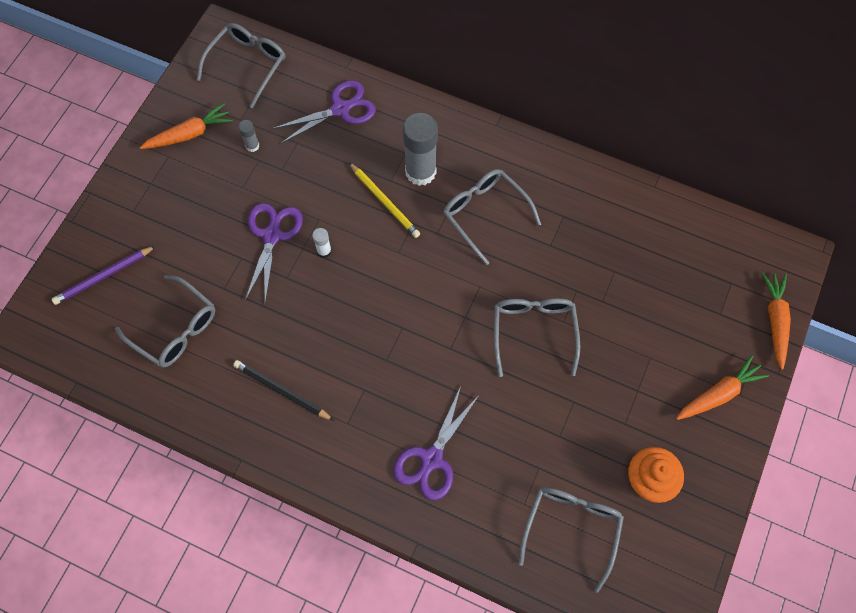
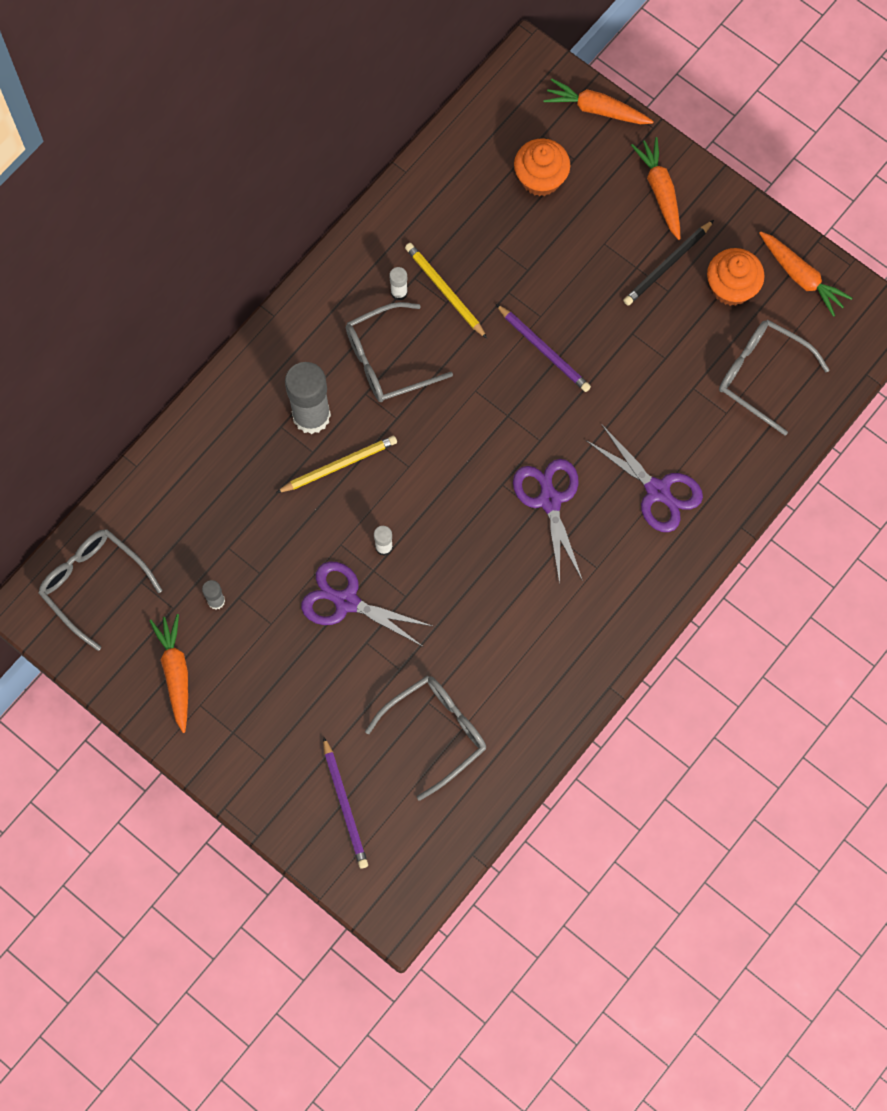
camera: 75 degrees left, 5 degrees up
black pencil [233,360,334,421] -> black pencil moved to [623,220,714,306]
purple scissors [273,80,376,143] -> purple scissors moved to [513,459,583,584]
grey glasses [494,298,580,377] -> purple pencil [496,304,591,392]
none -> white glue stick [389,267,408,301]
none -> yellow pencil [405,243,487,339]
none -> orange cupcake [514,138,570,196]
none -> orange carrot [759,231,853,317]

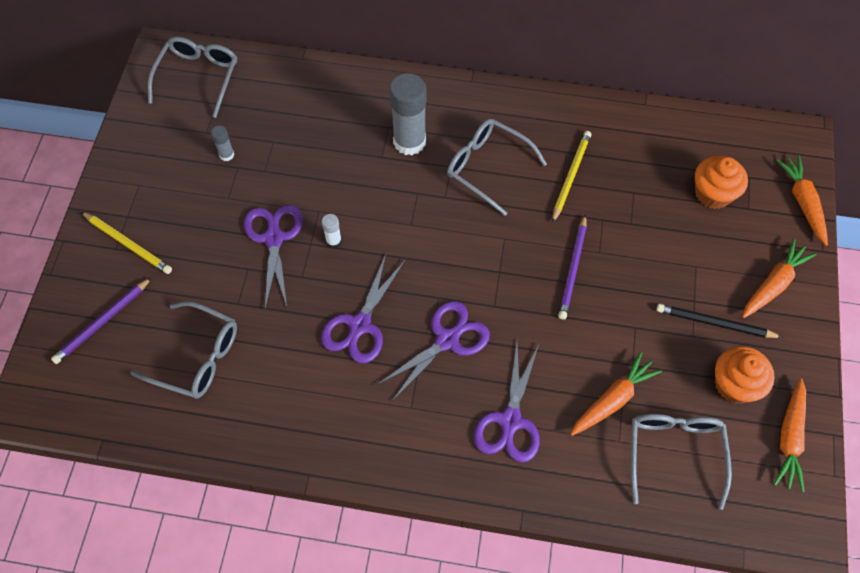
camera: 60 degrees right, 10 degrees down
orange carrot [149,614,188,733] -> orange carrot moved to [570,352,662,436]
yellow pencil [276,436,397,493] -> yellow pencil moved to [81,212,172,274]
white glue stick [389,267,408,301] -> none
none -> purple scissors [321,254,405,363]

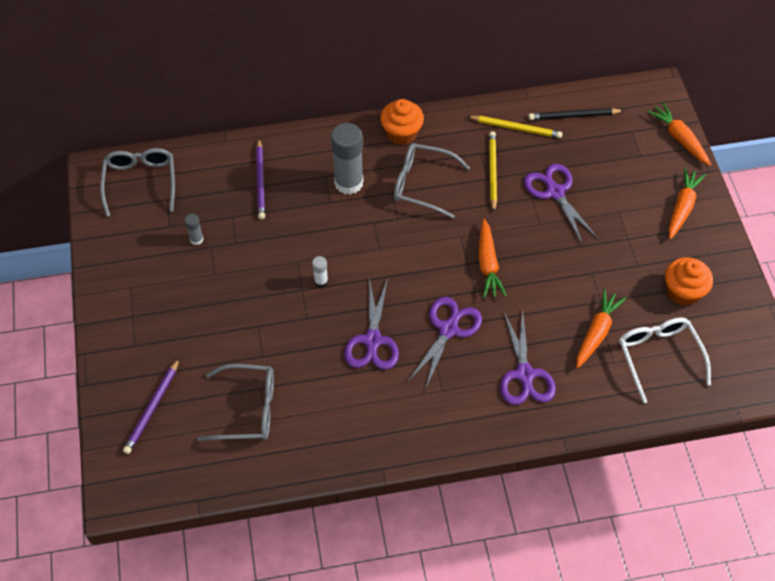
camera: 20 degrees left, 5 degrees down
yellow pencil [81,212,172,274] -> yellow pencil moved to [467,116,563,138]
purple scissors [244,205,303,309] -> purple scissors moved to [524,164,598,244]
purple pencil [558,214,587,320] -> purple pencil moved to [256,139,265,220]
grey glasses [631,414,732,510] -> white glasses [619,317,711,403]
black pencil [656,304,783,338] -> black pencil moved to [528,108,624,120]
orange cupcake [695,155,748,209] -> orange cupcake moved to [380,99,424,145]
orange carrot [774,378,806,493] -> orange carrot moved to [478,219,507,298]

